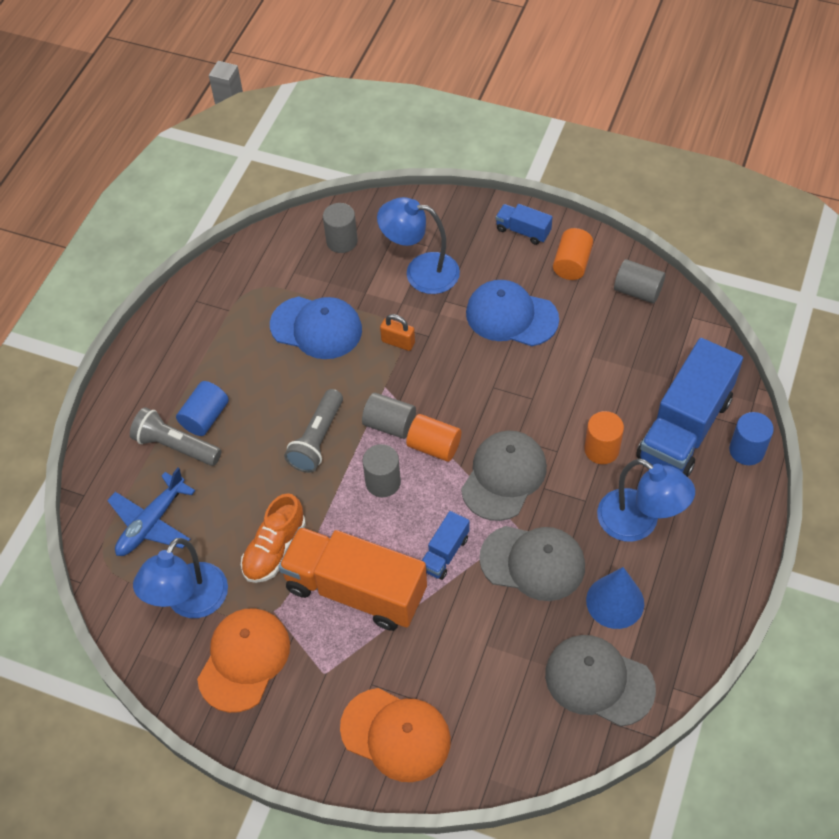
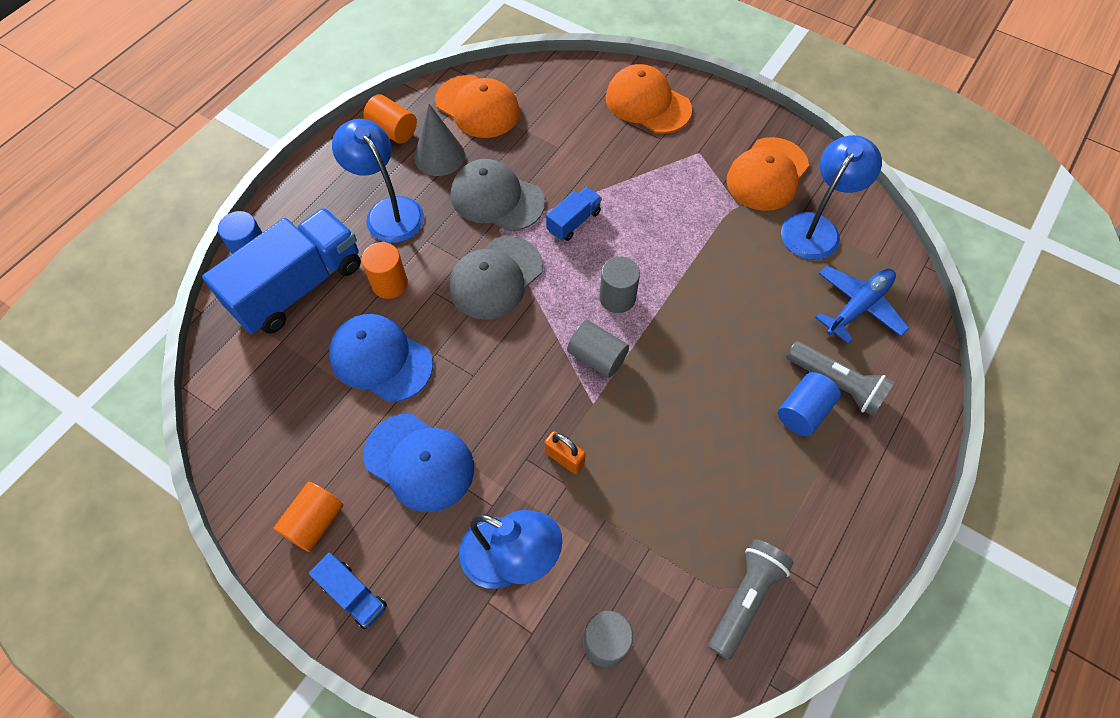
camera: 170 degrees left, 5 degrees up
orange shoe [241,493,306,583] -> none
blue cap [270,297,362,359] -> blue cap moved to [329,314,433,402]
orange truck [279,527,427,631] -> none
grey flashlight [284,389,343,473] -> grey flashlight moved to [709,539,794,660]
orange cylinder [406,414,461,462] -> orange cylinder moved to [363,94,417,144]
grey cap [545,635,656,727] -> orange cap [435,75,520,138]
blue cone [586,567,644,629] -> grey cone [414,104,465,176]
grey cylinder [614,259,665,303] -> none

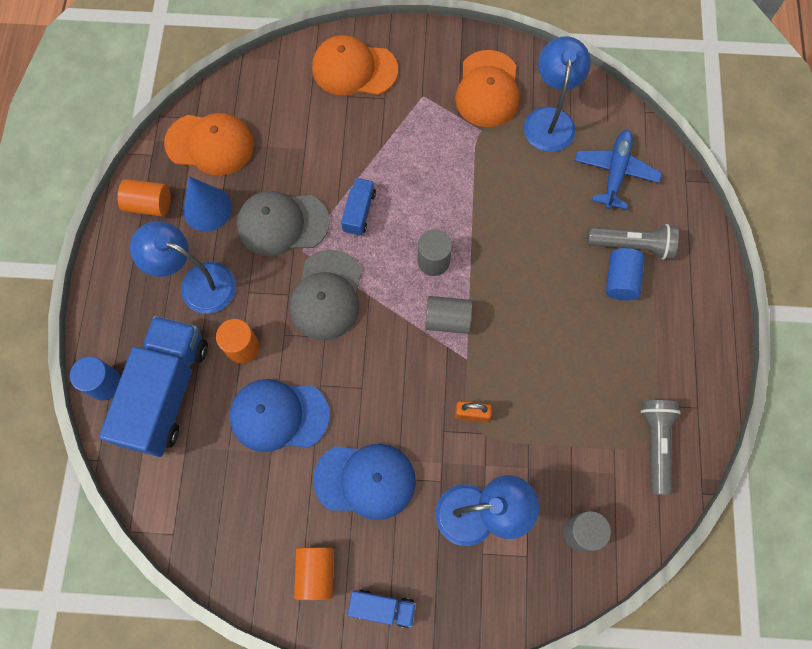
camera: 30 degrees left, 10 degrees up
grey cone [414,104,465,176] -> blue cone [183,176,232,232]

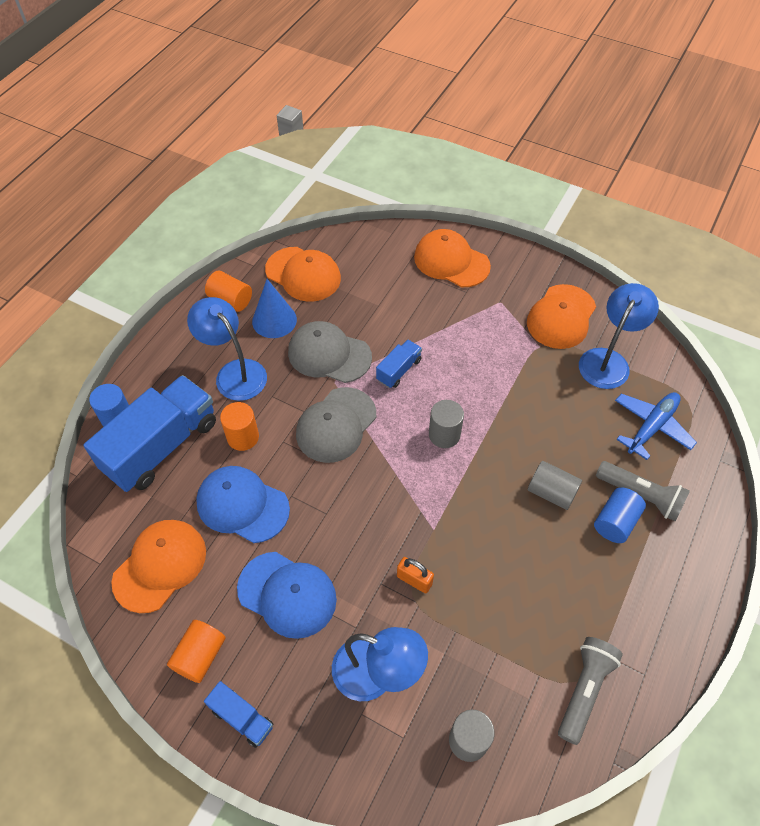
camera: 25 degrees right, 15 degrees down
grey cylinder [425,296,472,334] -> grey cylinder moved to [528,461,582,510]
none -> orange cap [111,520,206,613]

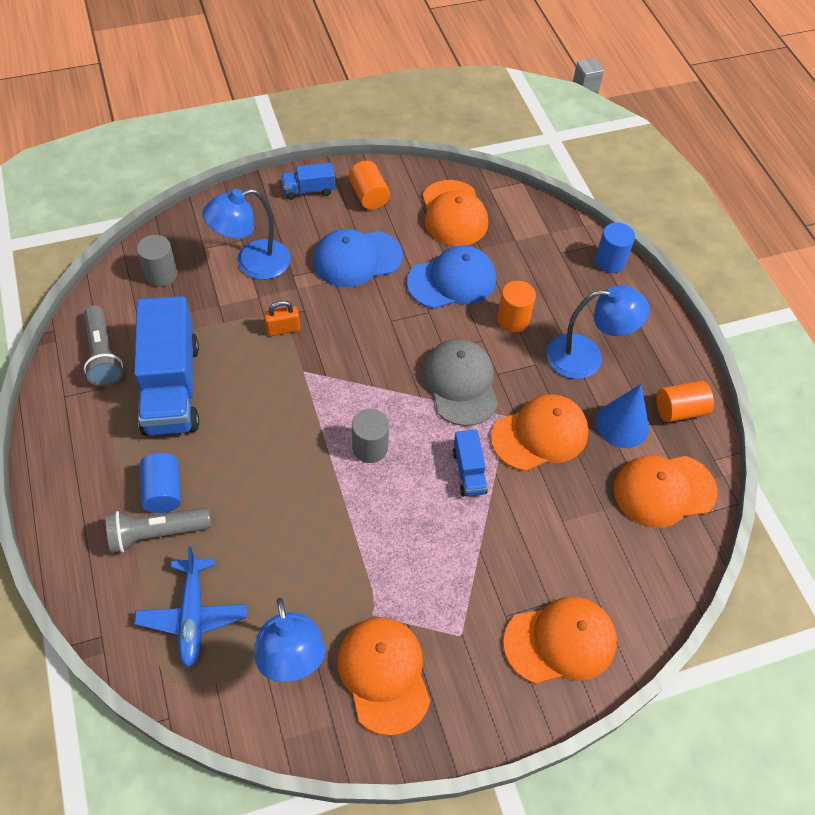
camera: 130 degrees right, 0 degrees up
blue truck [83,375,216,492] -> blue truck moved to [134,296,199,436]
grey cap [288,321,372,383] -> orange cap [491,394,589,471]
grey cylinder [528,461,582,510] -> none

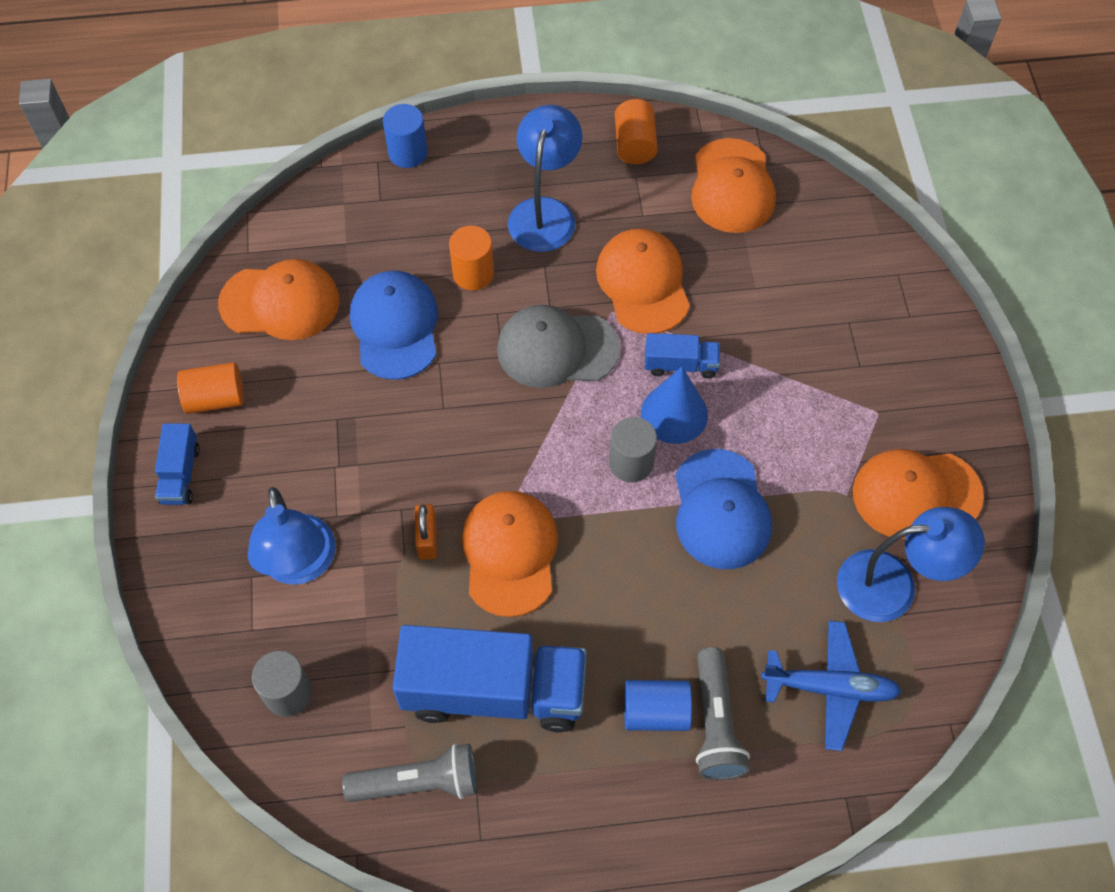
camera: 75 degrees left, 5 degrees up
blue cap [313,229,403,287] -> blue cap moved to [675,449,772,569]
orange cap [503,597,617,684] -> orange cap moved to [462,491,558,617]
blue cone [596,384,649,448] -> blue cone moved to [641,367,708,444]

